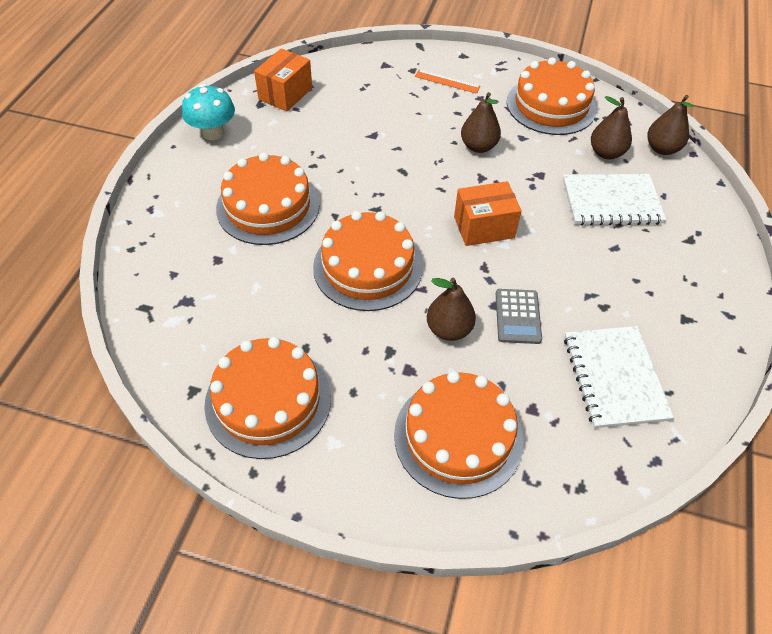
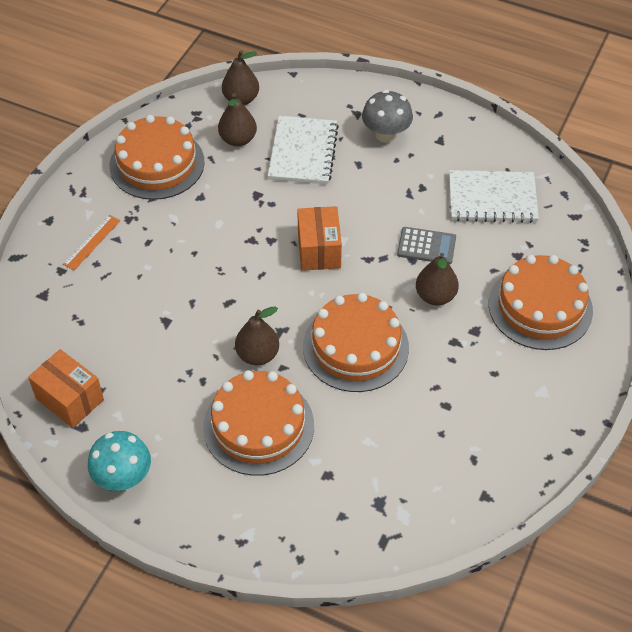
camera: 80 degrees left, 0 degrees up
orange cake [204,337,331,459] -> none
brown pear [461,92,501,153] -> brown pear moved to [235,306,279,365]
none -> grey mushroom [362,90,413,143]

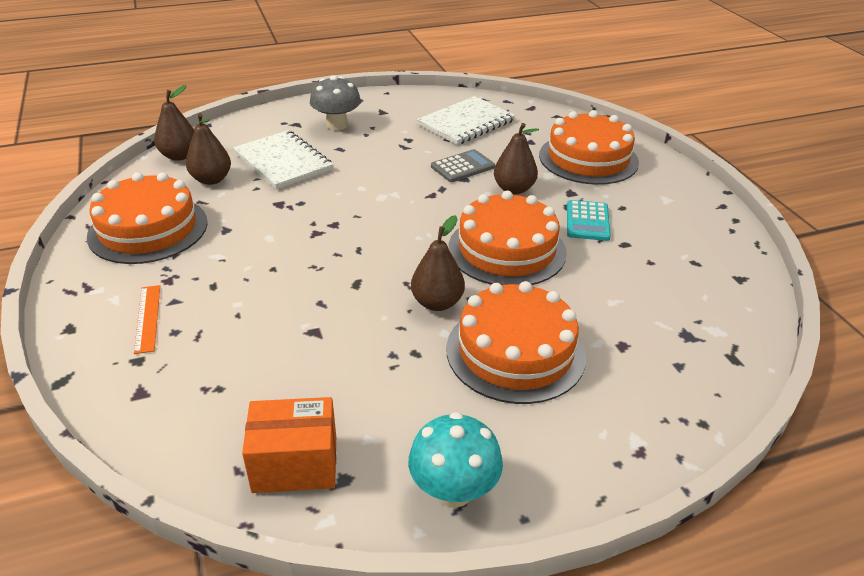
camera: 45 degrees left, 15 degrees down
orange box [297,206,342,271] -> none
none -> turquoise calculator [567,200,611,241]

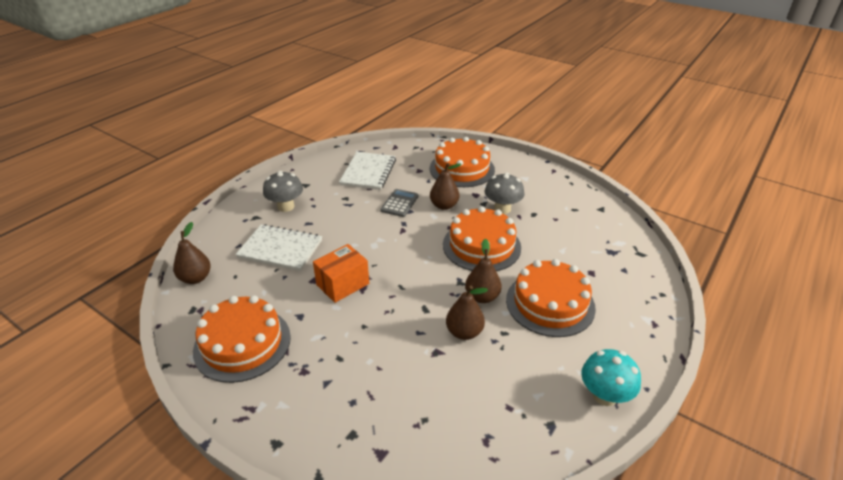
camera: 35 degrees left, 0 degrees up
orange ruler [134,285,160,354] -> none
brown pear [186,113,231,185] -> brown pear moved to [446,286,488,340]
orange box [242,397,336,493] -> orange box moved to [313,244,369,303]
turquoise calculator [567,200,611,241] -> grey mushroom [485,173,524,214]

